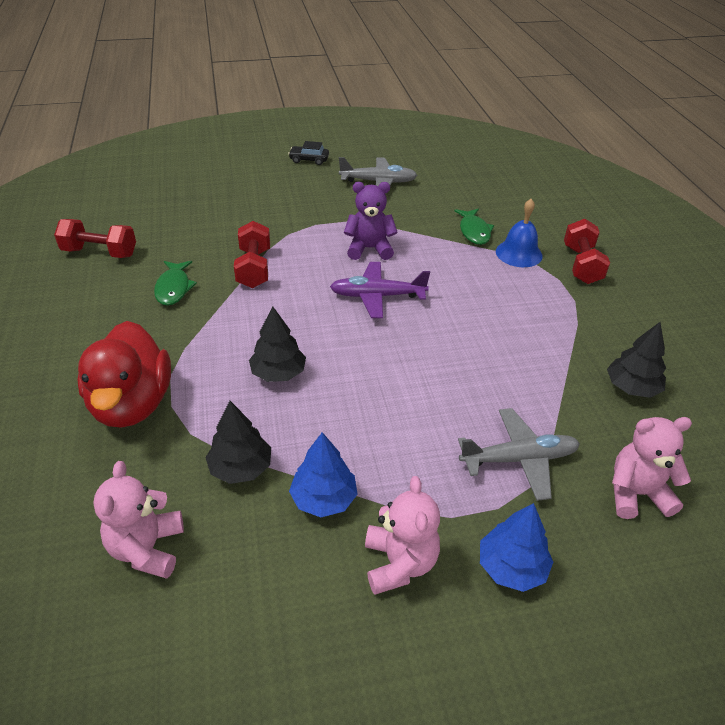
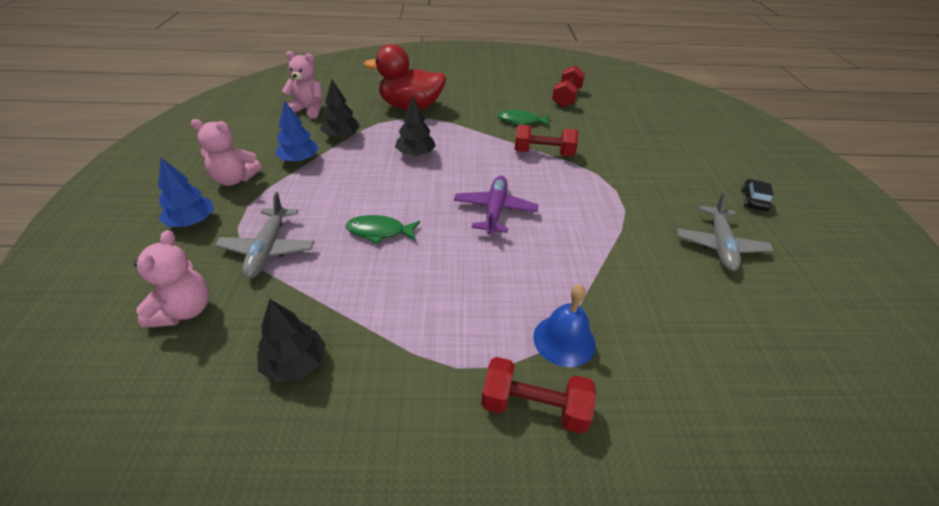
camera: 100 degrees right, 0 degrees up
purple teddy bear [344,182,398,260] -> none
green fish [455,209,494,245] -> green fish moved to [346,215,420,244]

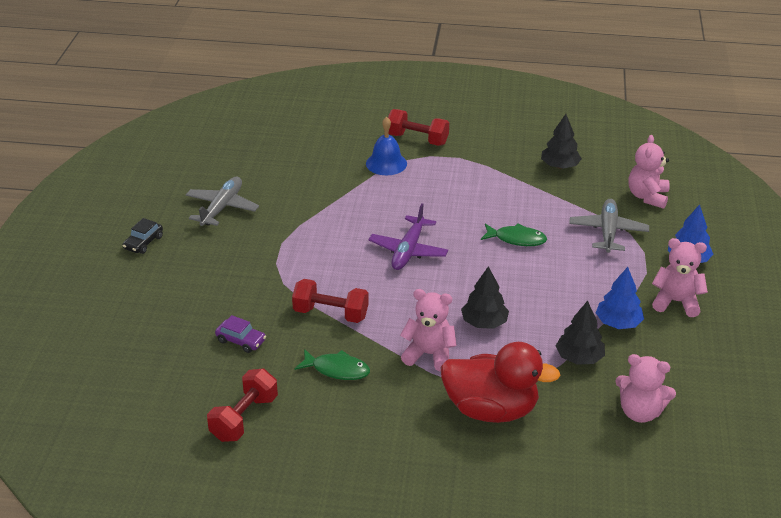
camera: 170 degrees left, 5 degrees down
none -> purple car [215,315,266,353]
none -> pink teddy bear [400,289,457,372]

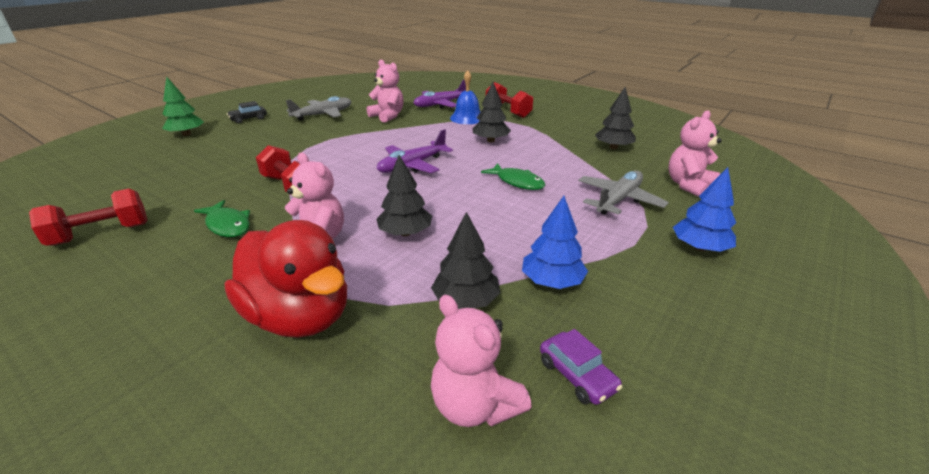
camera: 30 degrees right, 5 degrees down
purple car [215,315,266,353] -> purple car moved to [540,329,622,405]
pink teddy bear [652,238,708,317] -> pink teddy bear moved to [366,60,404,123]
none -> green tree [162,76,204,136]
none -> purple plane [414,80,466,108]
none -> black tree [473,82,511,142]

